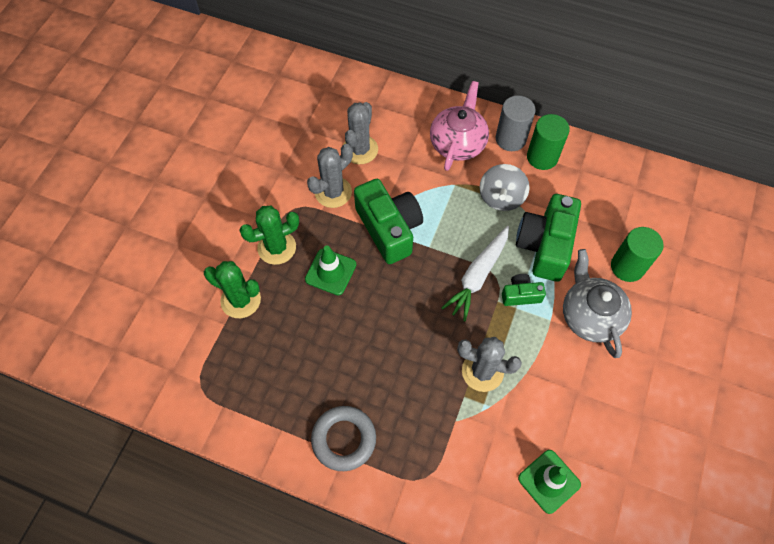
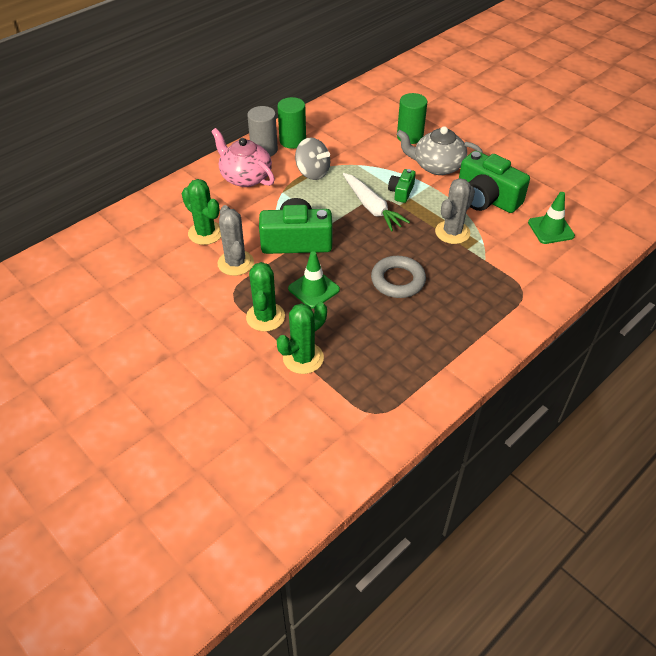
camera: 65 degrees left, 15 degrees down
grey ring [311,406,376,471] -> grey ring moved to [371,256,426,298]
grey cactus [343,102,378,164] -> green cactus [182,179,221,245]
green camera [516,194,581,282] -> green camera moved to [459,151,530,213]

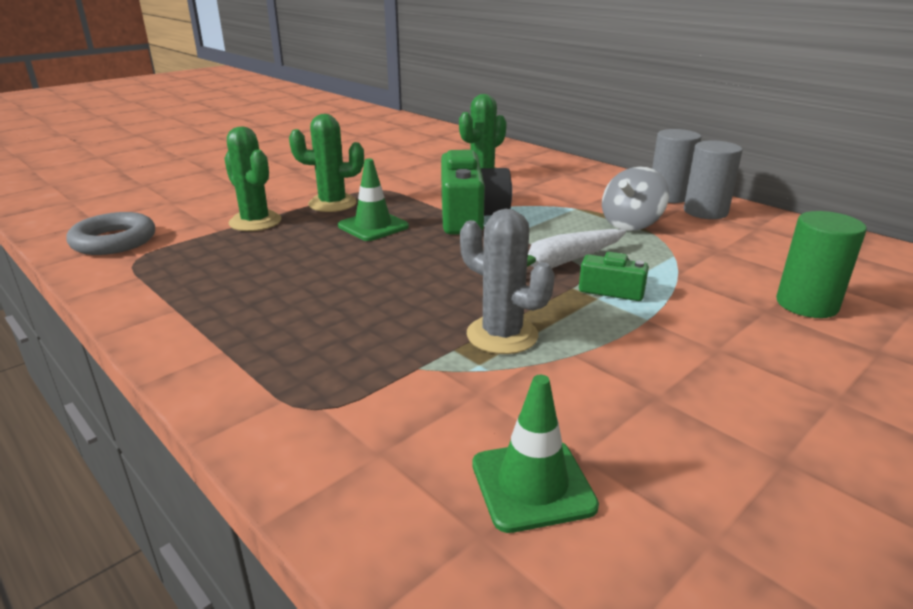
camera: 90 degrees right, 20 degrees down
pink teapot [211,128,275,187] -> none
grey cactus [217,205,254,276] -> none
green cylinder [277,97,306,149] -> grey cylinder [684,140,743,219]
grey ring [371,256,426,298] -> grey ring moved to [66,212,155,255]
grey teapot [397,126,483,175] -> none
green camera [459,151,530,213] -> none

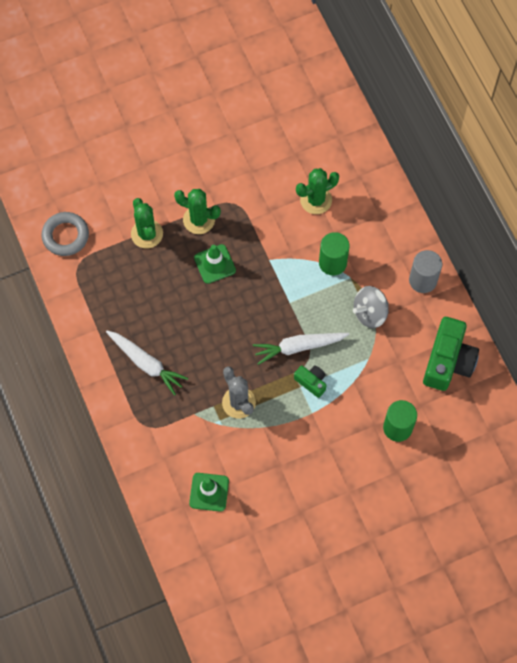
camera: 20 degrees right, 40 degrees up
green camera [441,150,512,234] -> green camera moved to [423,317,479,391]
grey cylinder [684,140,743,219] -> none
none -> white carrot [106,331,188,395]
none -> green cylinder [319,232,350,276]

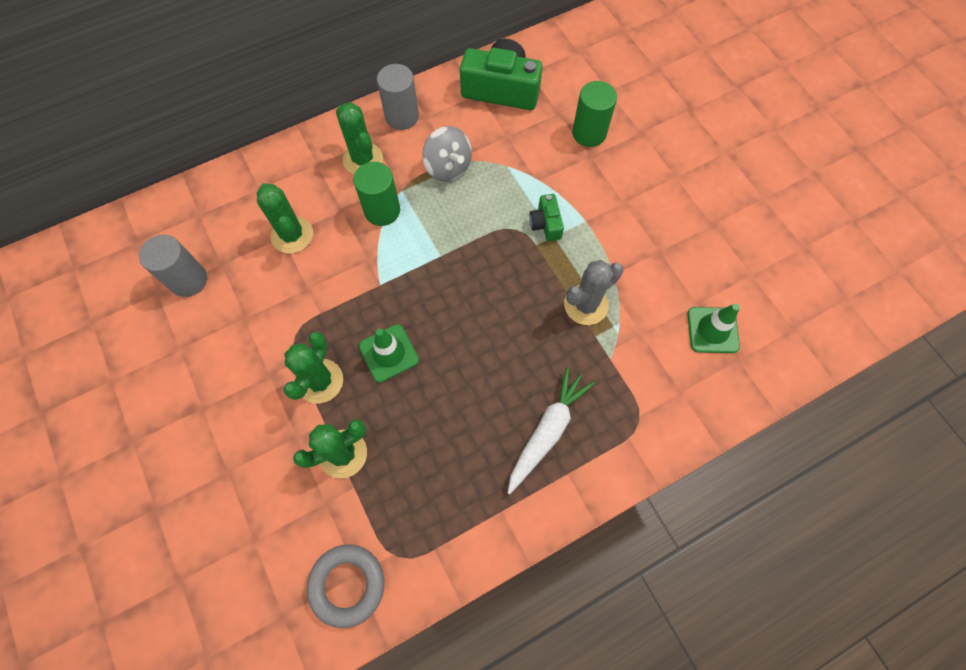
camera: 95 degrees left, 0 degrees up
white carrot [253,333,350,365] -> none
green camera [294,365,327,398] -> green camera turned 45 degrees counterclockwise [529,194,564,241]
none -> grey cylinder [139,235,207,297]
none -> green cactus [336,102,383,174]

